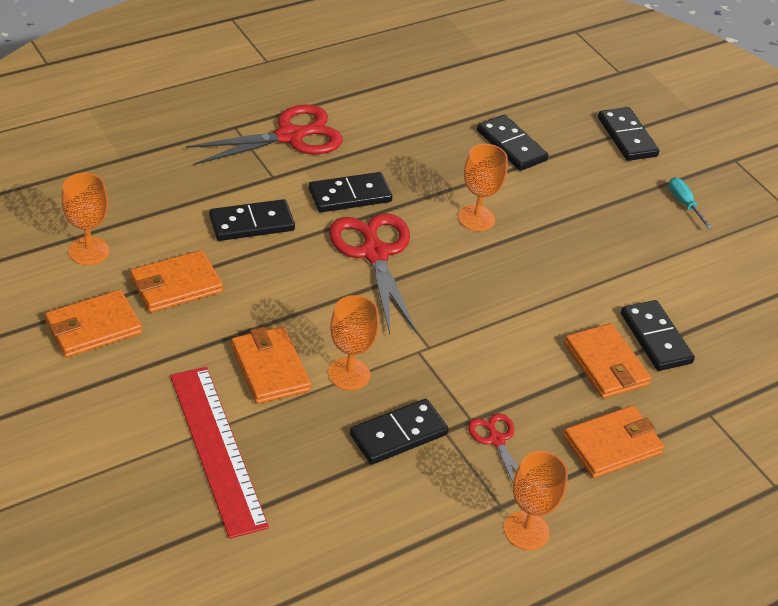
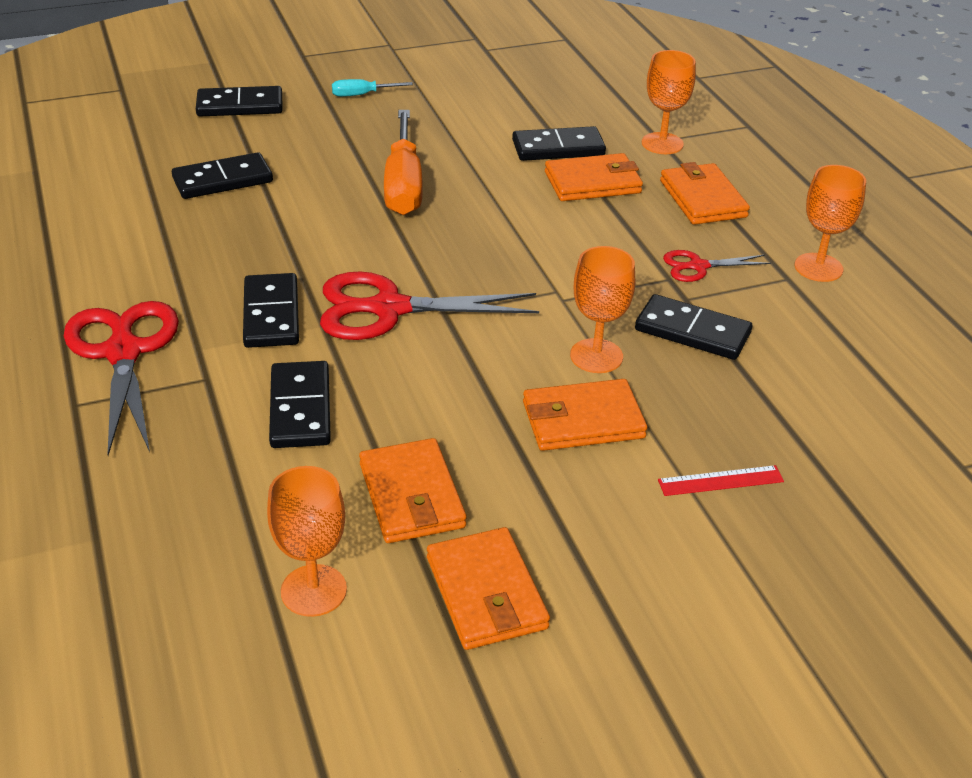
camera: 75 degrees left, 5 degrees down
red ruler [170,367,269,539] -> red ruler [658,465,784,496], size x0.44
black domino [350,399,449,465] -> black domino turned 45 degrees counterclockwise [635,294,752,360]
orange goblet [458,144,508,231] -> orange goblet moved to [642,50,696,154]
none -> orange screwdriver [384,110,423,215]

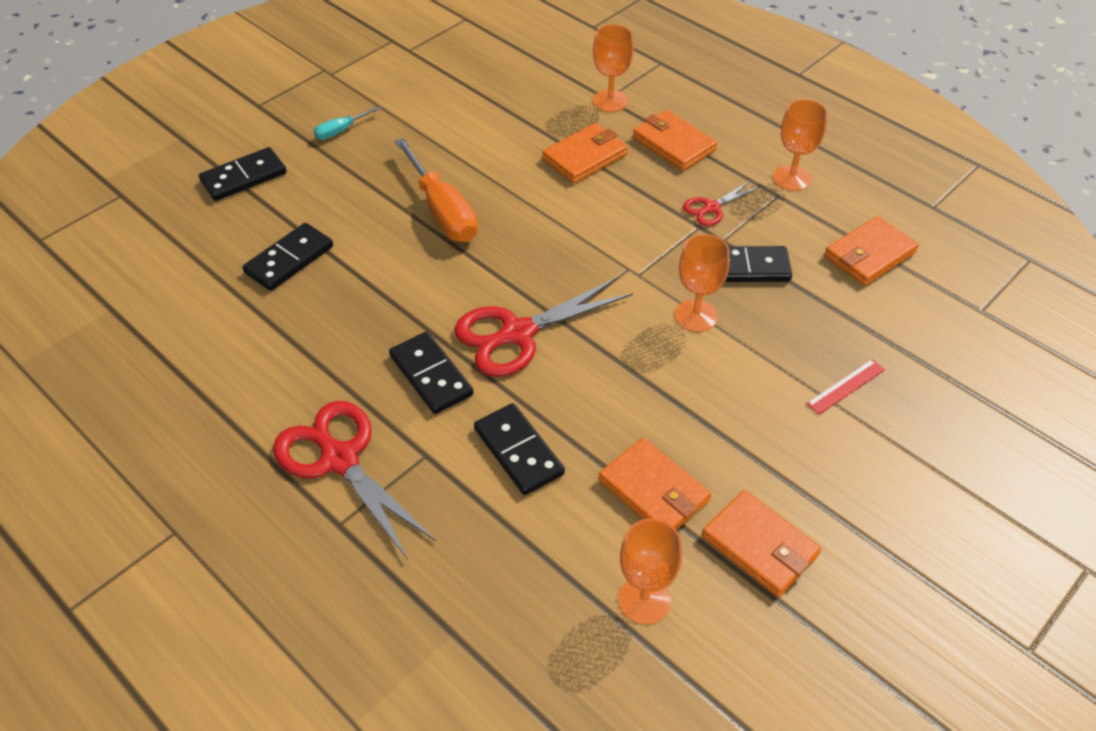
camera: 25 degrees left, 10 degrees up
black domino [512,126,606,161] -> none
orange wallet [523,379,647,451] -> orange wallet moved to [824,216,919,286]

